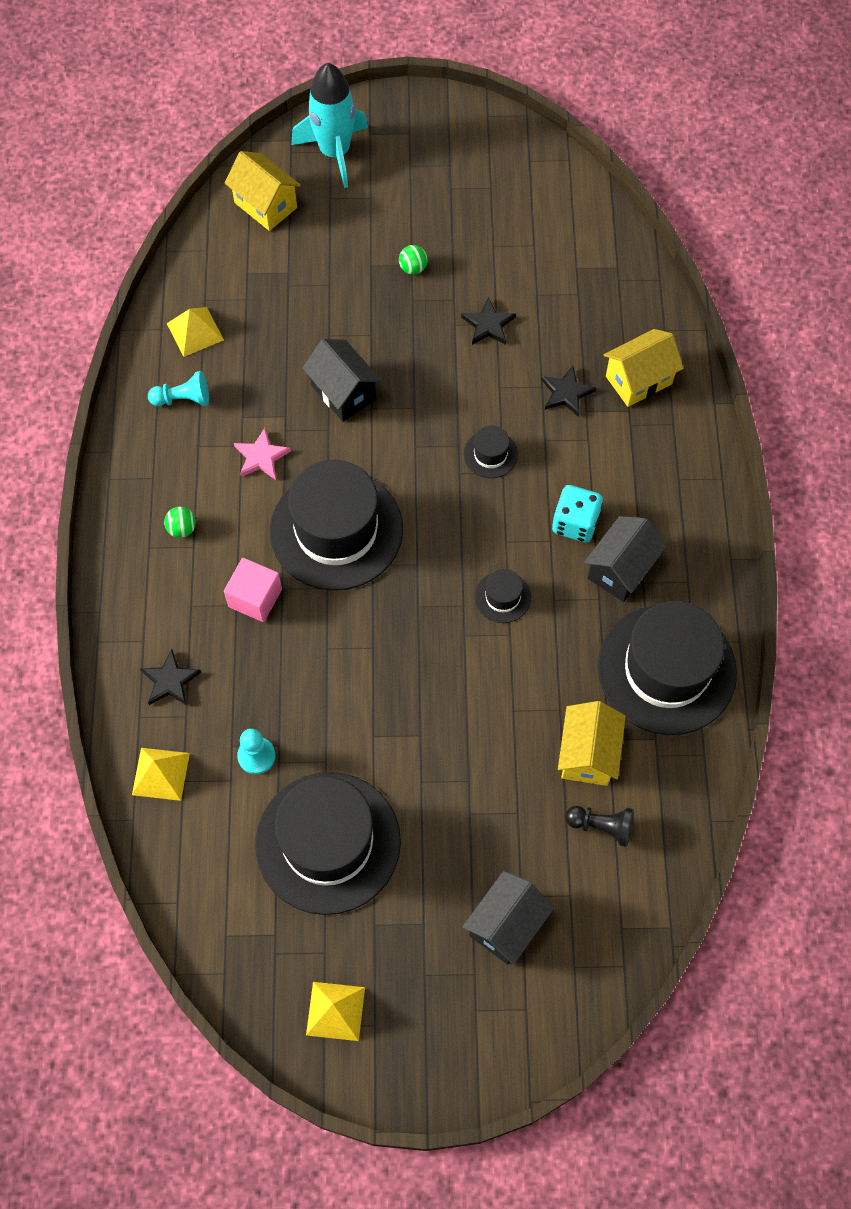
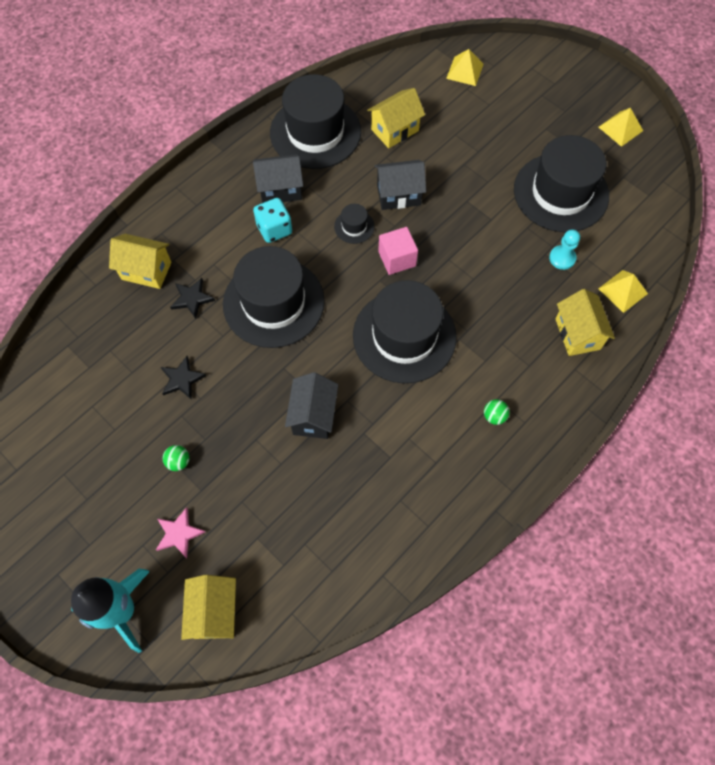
camera: 135 degrees left, 0 degrees up
black star [140,649,201,706] -> yellow house [555,289,615,356]
turquoise pawn [148,371,209,406] -> none
yellow pyramid [167,307,224,357] -> yellow pyramid moved to [446,49,484,86]
pink cube [224,558,282,622] -> pink cube moved to [378,227,418,275]
pink star [234,428,291,480] -> pink star moved to [156,507,205,558]
black house [463,871,554,965] -> black house moved to [375,160,426,210]
black hat [464,425,518,478] -> black hat [223,246,325,348], size x2.40
black pawn [565,806,634,847] -> none

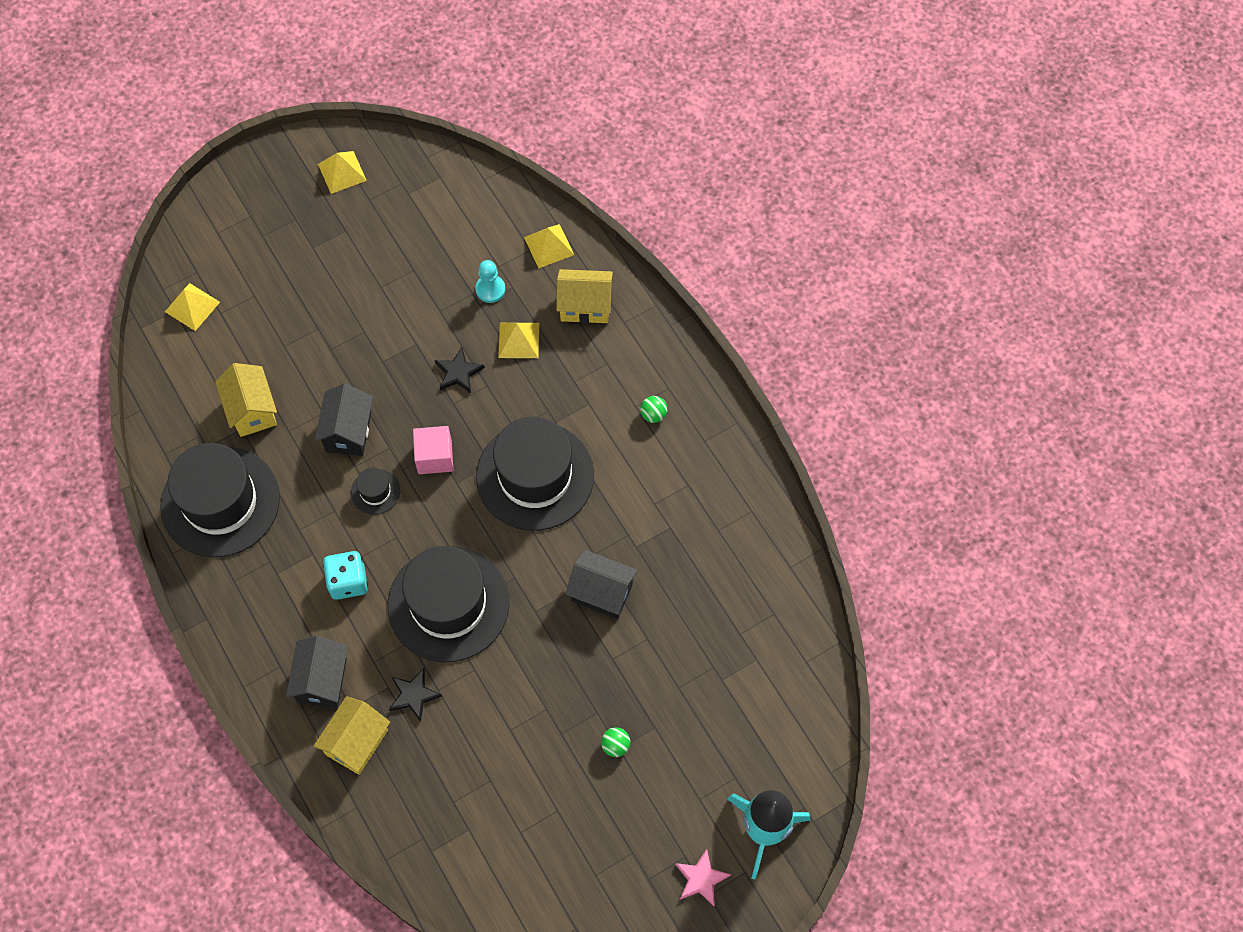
camera: 75 degrees left, 0 degrees up
pink star [156,507,205,558] -> pink star moved to [675,849,731,906]
black star [161,356,206,399] -> black star moved to [434,347,485,393]
yellow house [181,575,236,640] -> none
black house [253,154,303,203] -> black house moved to [286,636,348,708]
black hat [514,135,609,232] -> none
none -> yellow pyramid [498,323,539,358]

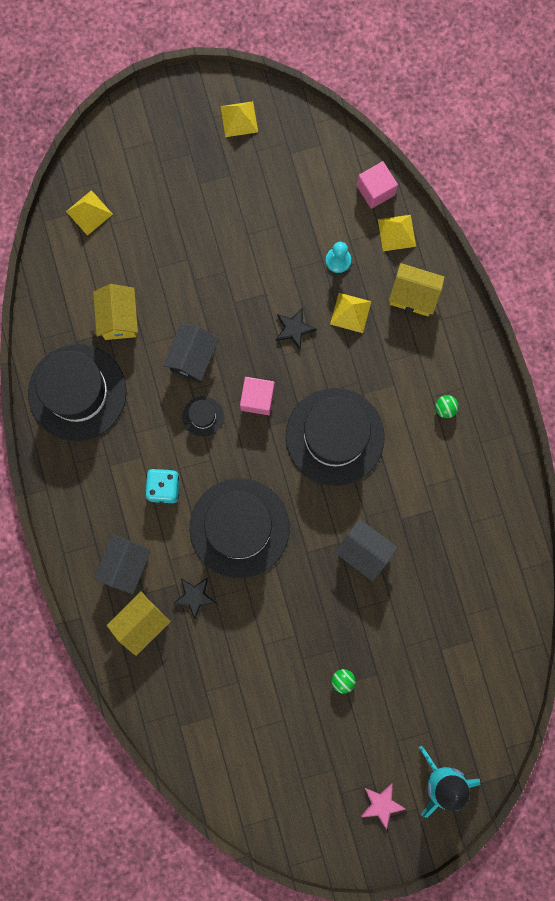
camera: 15 degrees right, 15 degrees up
none -> pink cube [357,161,398,209]

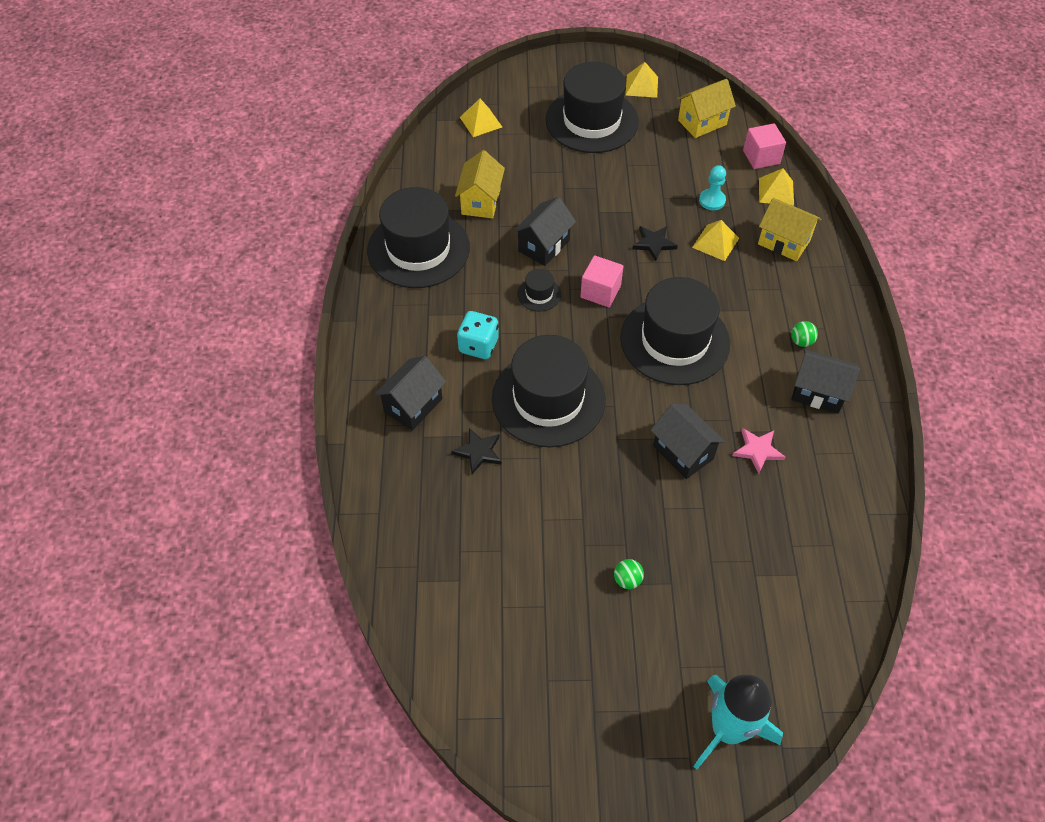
camera: 15 degrees right, 25 degrees down
yellow house [107,591,171,656] -> yellow house moved to [677,79,736,138]
pink star [361,783,406,830] -> pink star moved to [732,428,785,474]
none -> black hat [546,62,639,153]
none -> black house [792,349,860,414]

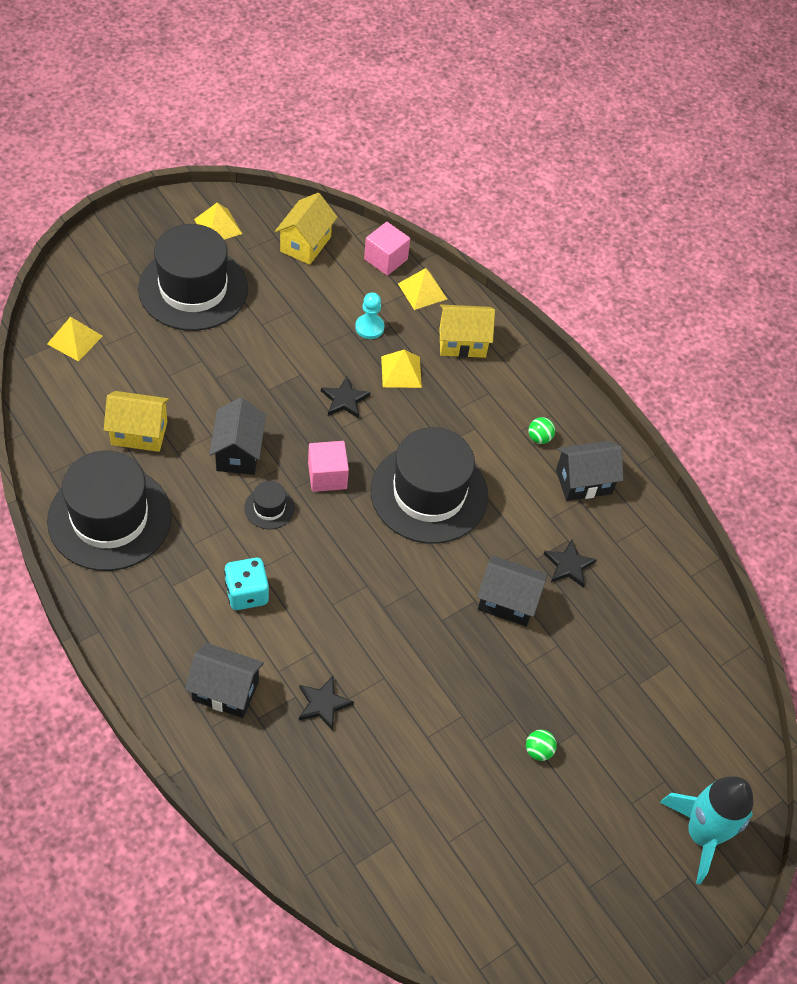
camera: 40 degrees left, 0 degrees up
black house [375,356,446,431] -> black house turned 75 degrees counterclockwise [185,643,264,718]
yellow house [455,150,505,218] -> yellow house turned 60 degrees counterclockwise [104,391,170,452]
black hat [492,335,606,447] -> none
pink star [732,428,785,474] -> black star [544,540,597,588]

